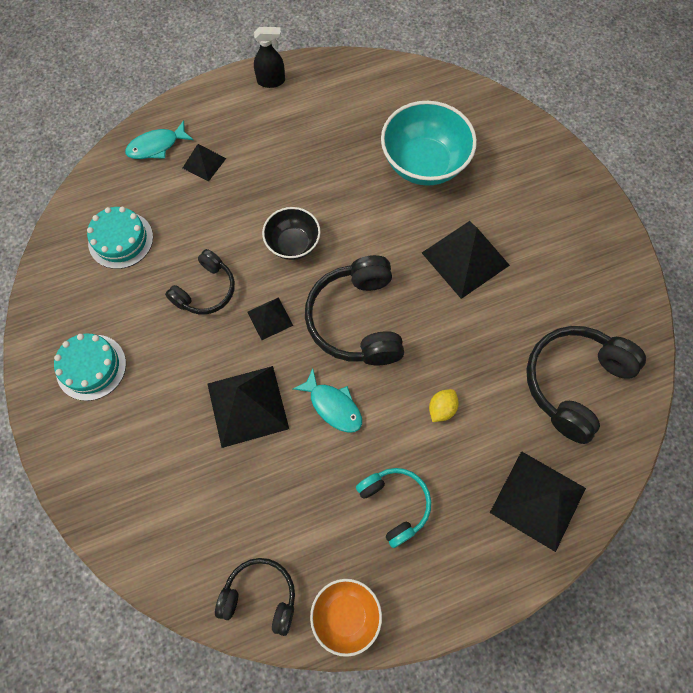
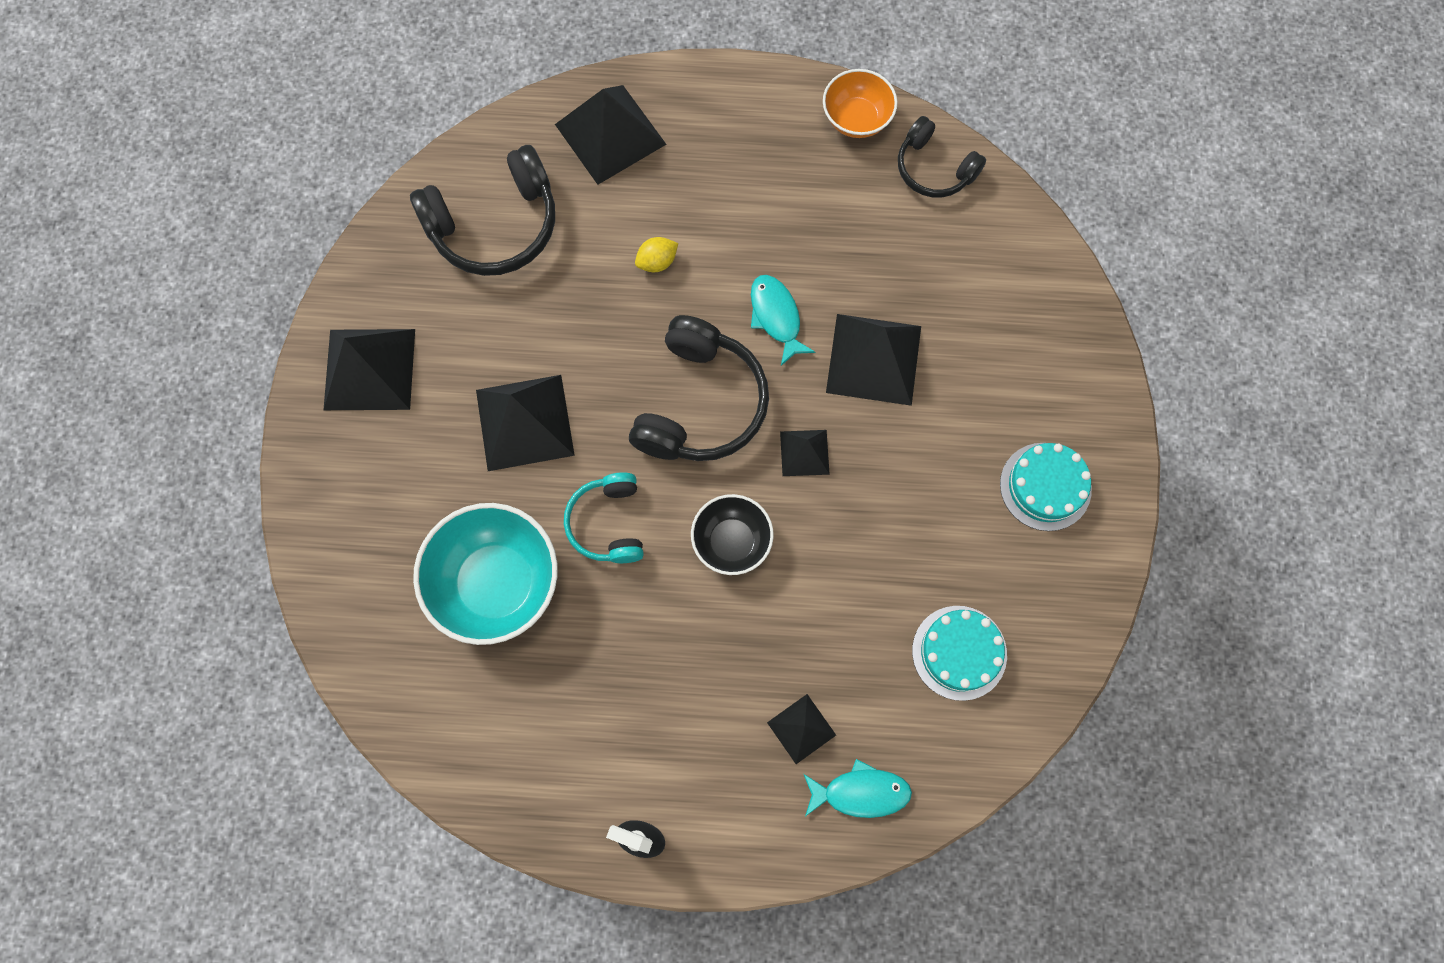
camera: 155 degrees left, 5 degrees up
black headphones [165,249,235,315] -> none
turquoise headphones [356,468,431,548] -> turquoise headphones moved to [564,472,644,563]
none -> black pyramid [323,329,415,410]

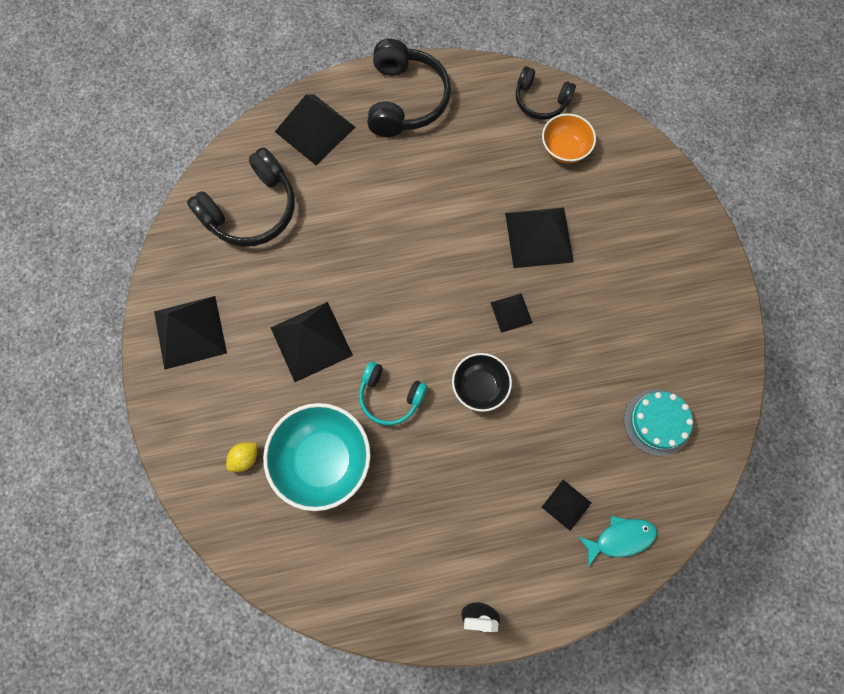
camera: 15 degrees left, 0 degrees up
turquoise headphones [564,472,644,563] -> turquoise headphones turned 45 degrees counterclockwise [359,361,427,426]
black headphones [629,315,769,461] -> black headphones moved to [367,39,451,137]
yellow lemon [635,237,678,272] -> yellow lemon moved to [226,442,257,472]
turquoise fish [751,275,815,366] -> none
orange bowl [823,69,897,138] -> orange bowl moved to [542,114,596,163]
turquoise cake [1000,443,1092,531] -> none

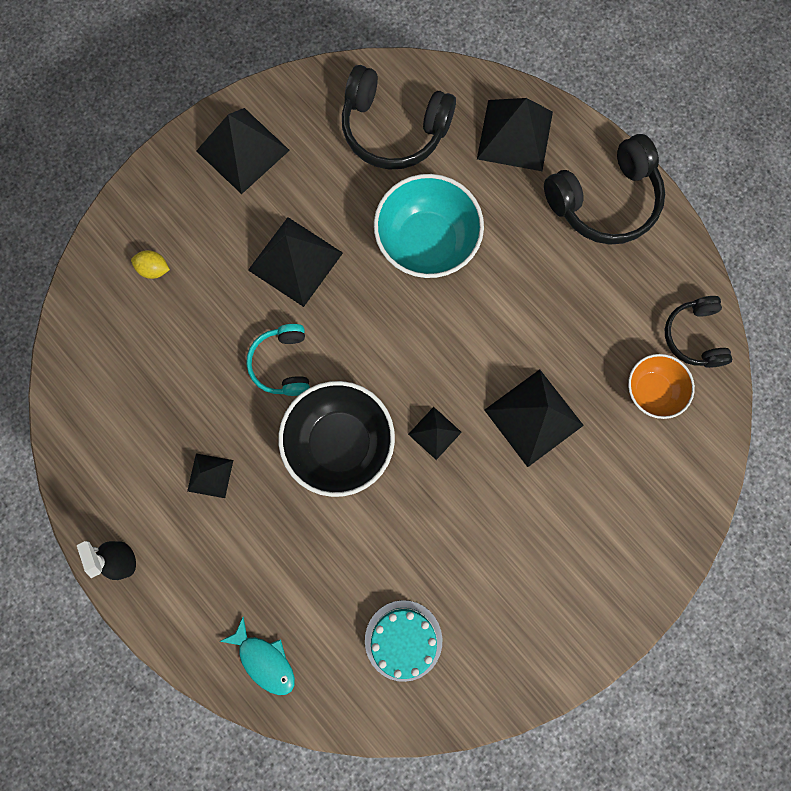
camera: 60 degrees right, 5 degrees up
turquoise bowl [263,403,371,511] -> turquoise bowl moved to [374,174,484,278]
black bowl [452,353,512,412] -> black bowl [279,381,395,497], size x1.69
black pyramid [542,480,591,531] -> black pyramid moved to [187,453,233,498]

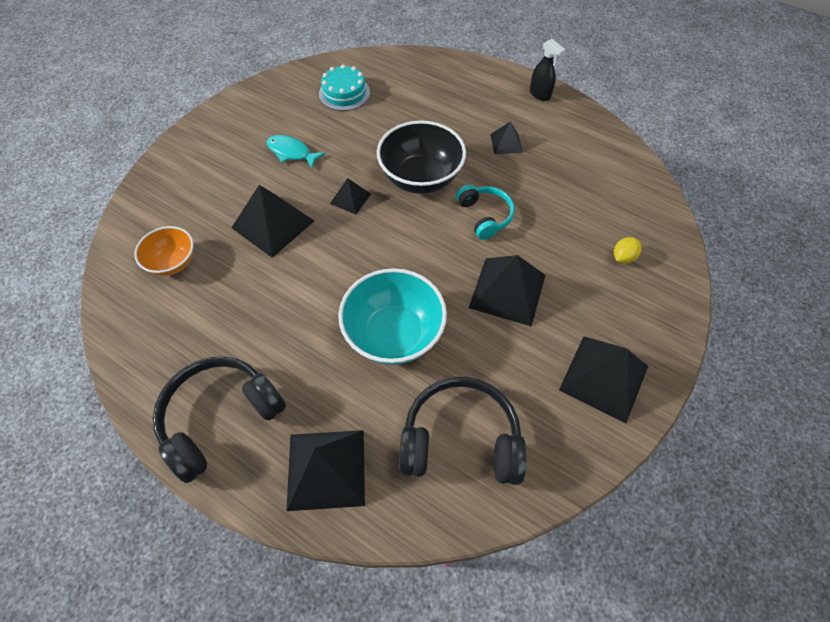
camera: 165 degrees right, 20 degrees down
yellow lemon [131,250,170,279] -> yellow lemon turned 45 degrees counterclockwise [614,237,642,264]
turquoise fish [220,616,295,695] -> turquoise fish moved to [267,135,325,168]
black headphones [665,296,732,368] -> none

